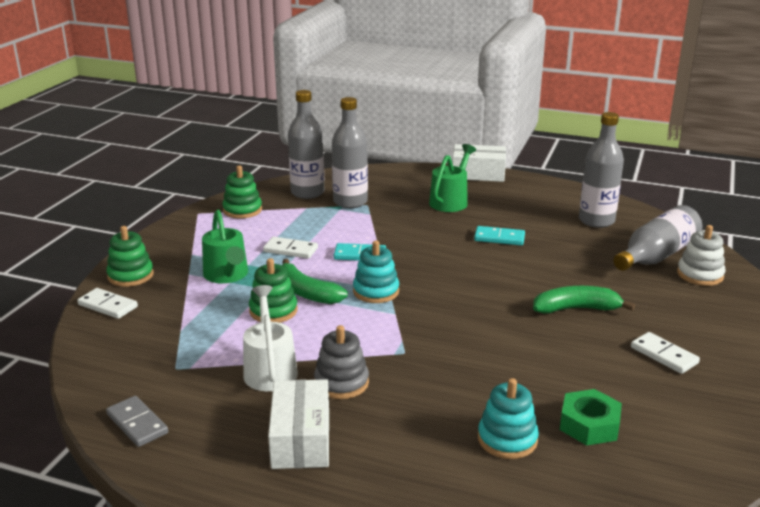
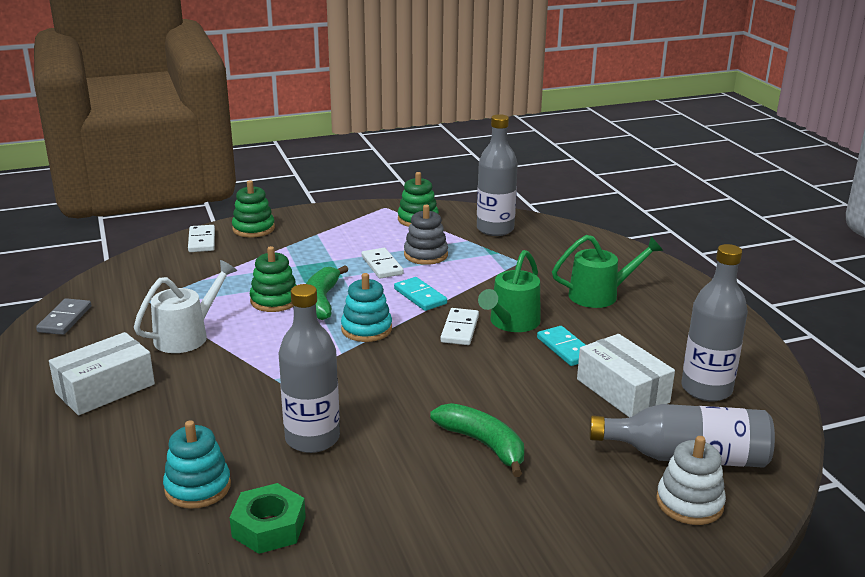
camera: 50 degrees right, 0 degrees up
green watering can [202,210,248,283] -> green watering can moved to [478,250,541,332]
grey stacking toy [314,325,369,399] -> grey stacking toy moved to [404,205,448,265]
grey bottle [332,97,368,208] -> grey bottle moved to [278,284,340,453]
white box [452,144,506,182] -> white box moved to [577,334,675,417]
white domino [631,332,700,374] -> white domino moved to [440,308,479,345]

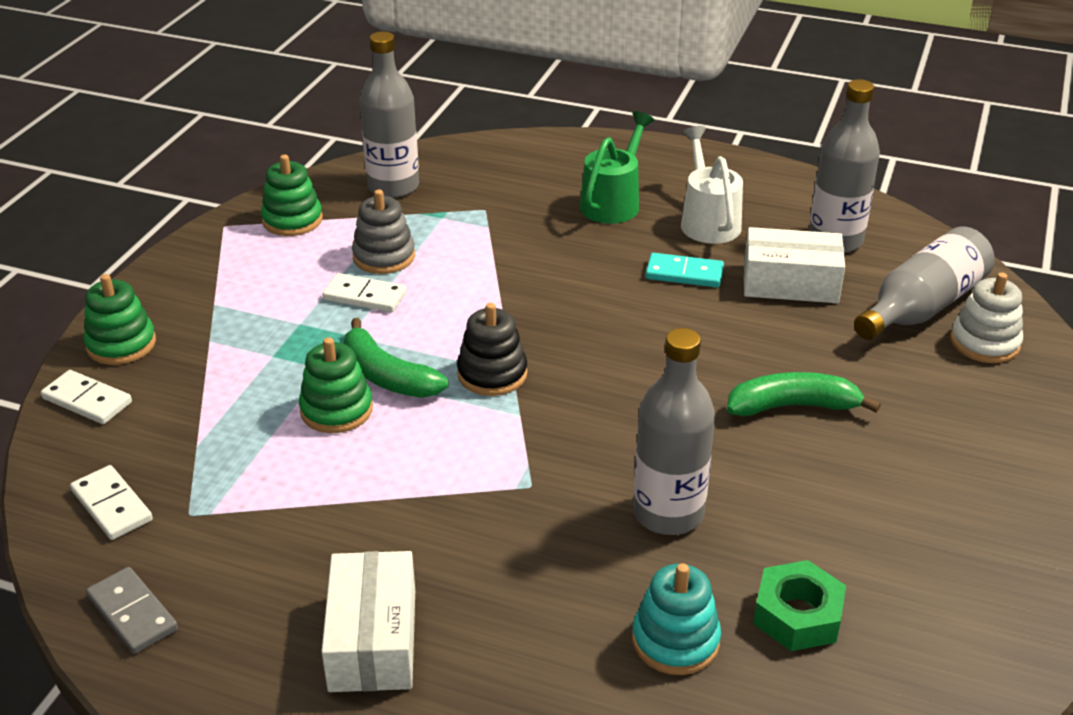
camera: 50 degrees left, 10 degrees up
white watering can [134,260,237,353] -> white watering can moved to [681,126,743,244]
turquoise stacking toy [341,273,392,342] -> black stacking toy [457,303,527,396]
turquoise domino [394,277,447,311] -> none
white domino [440,308,479,345] -> white domino moved to [70,465,153,540]
green watering can [478,250,541,332] -> none

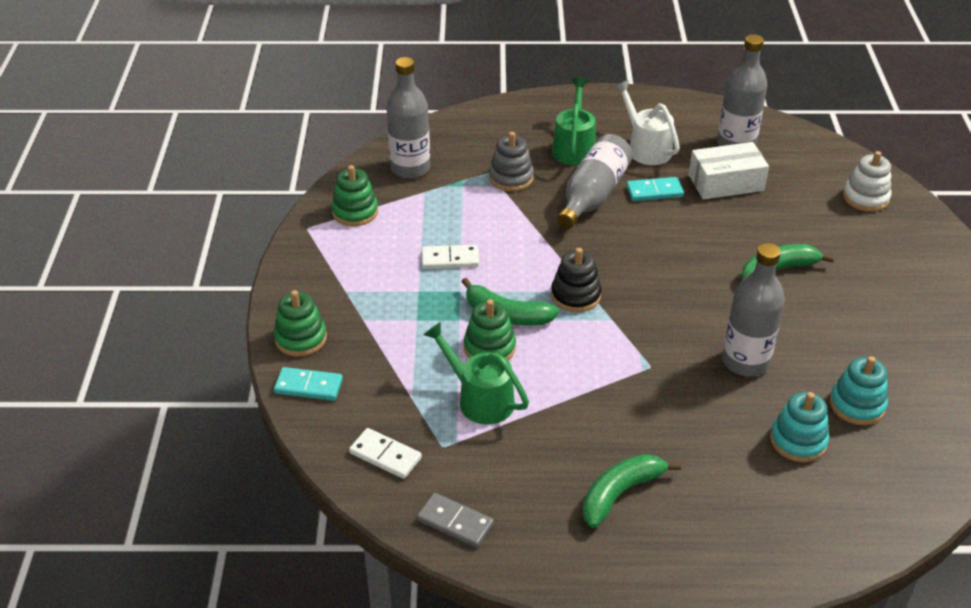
camera: 20 degrees left, 5 degrees up
white domino [41,370,132,424] -> turquoise domino [274,367,343,401]
white box [321,551,415,692] -> green banana [582,454,681,528]
grey stacking toy [352,190,415,274] -> grey stacking toy moved to [489,132,534,191]
green nut [753,560,846,651] -> turquoise stacking toy [830,356,888,425]
grey bottle [854,226,995,340] -> grey bottle moved to [557,134,633,229]
none -> green watering can [423,322,529,425]

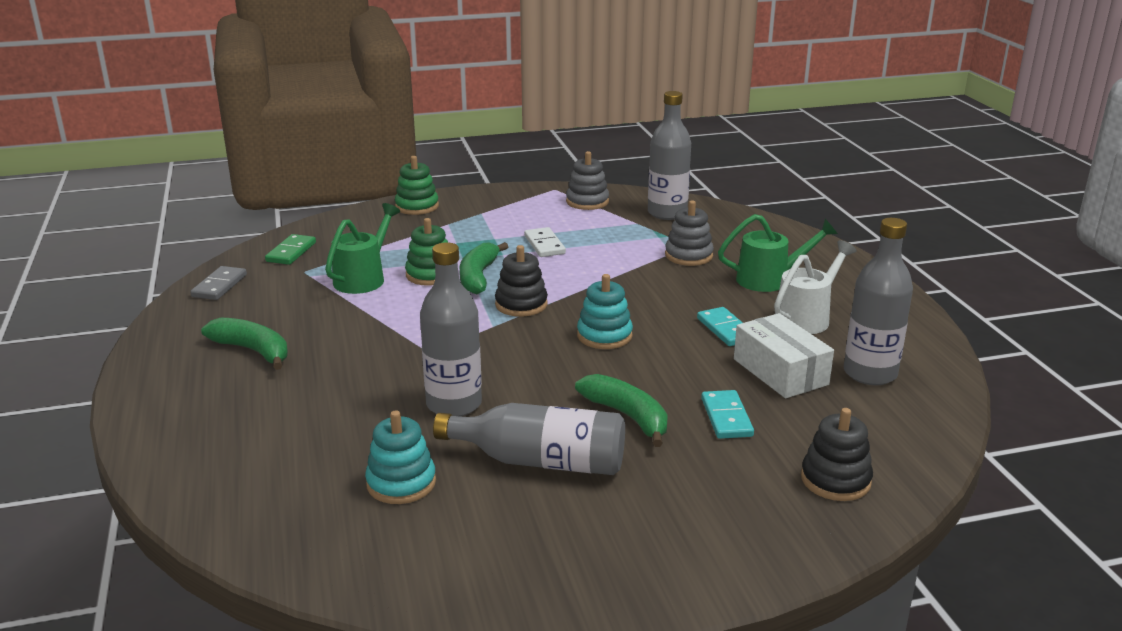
camera: 75 degrees right, 15 degrees down
turquoise domino [274,367,343,401] -> turquoise domino moved to [701,390,754,439]
green stacking toy [331,165,378,226] -> grey stacking toy [566,151,609,210]
white domino [349,428,422,479] -> green domino [265,234,316,265]
grey bottle [557,134,633,229] -> grey bottle moved to [433,403,625,475]
turquoise stacking toy [770,392,829,462] -> turquoise stacking toy moved to [577,274,633,349]
white stacking toy [843,151,892,212] -> black stacking toy [801,408,873,501]

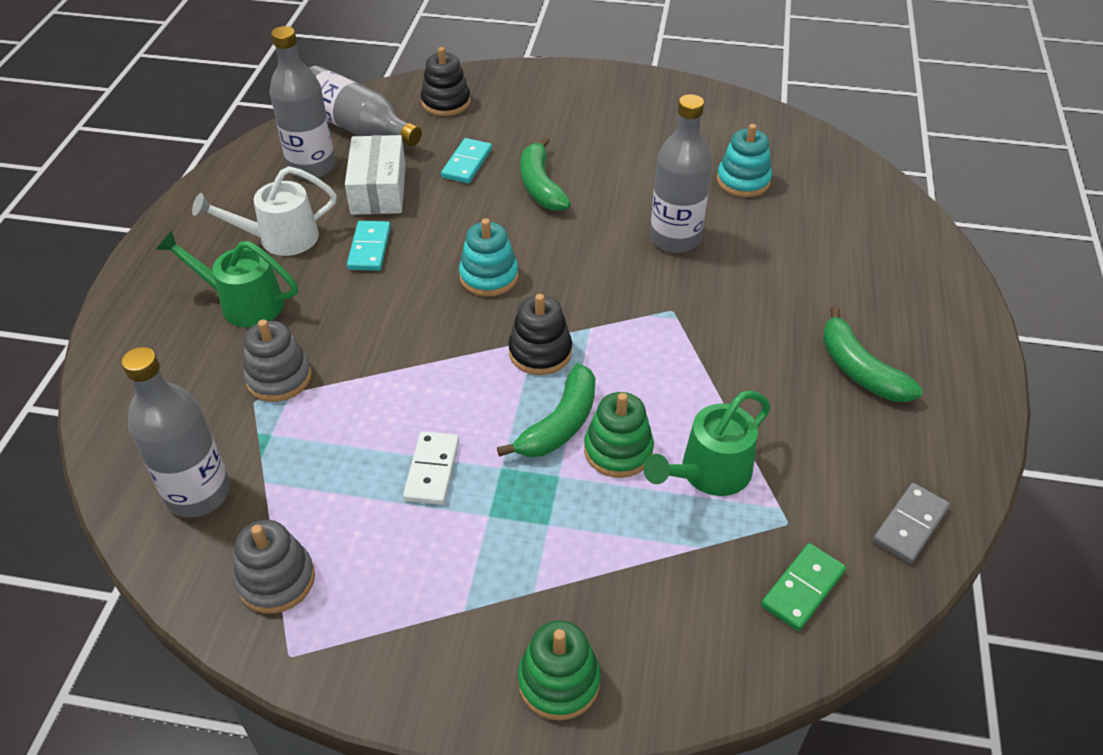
camera: 155 degrees left, 20 degrees up
grey bottle [433,403,625,475] -> grey bottle moved to [309,66,422,146]

